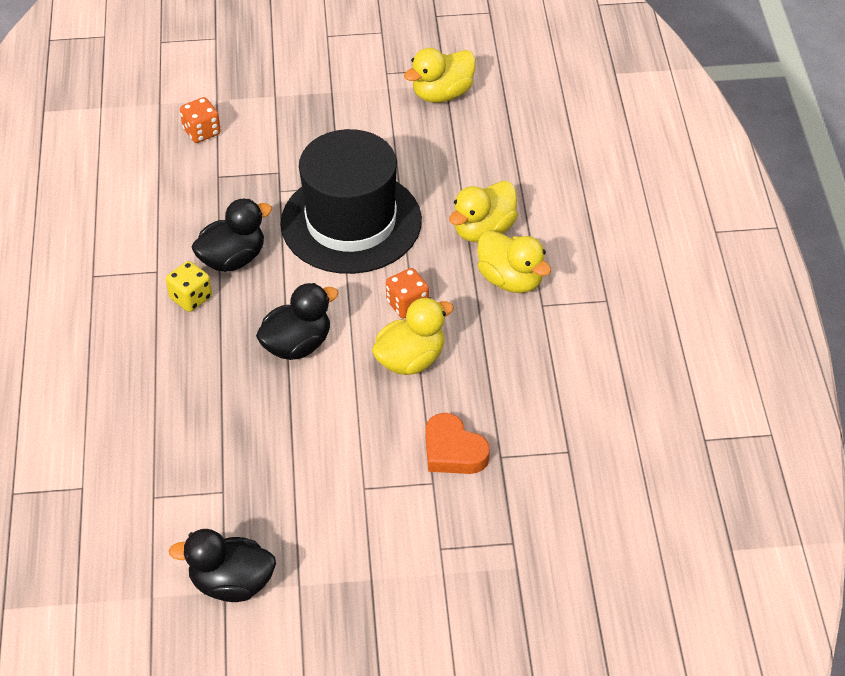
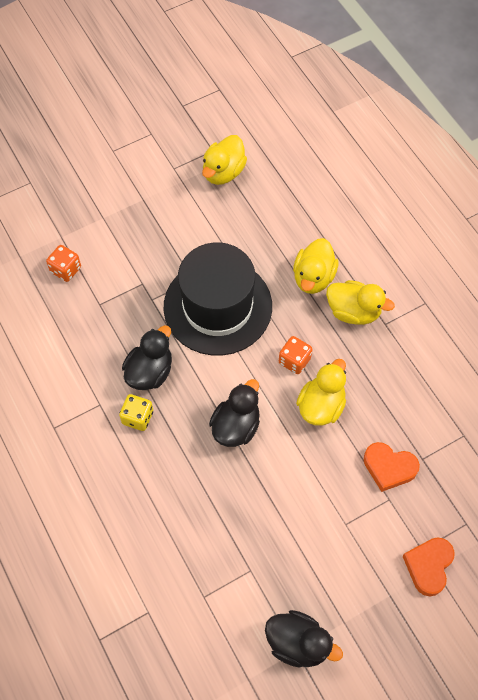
camera: 25 degrees left, 15 degrees up
black duck [169,529,276,602] -> black duck turned 135 degrees counterclockwise [265,610,343,668]
none -> orange heart [402,537,455,596]

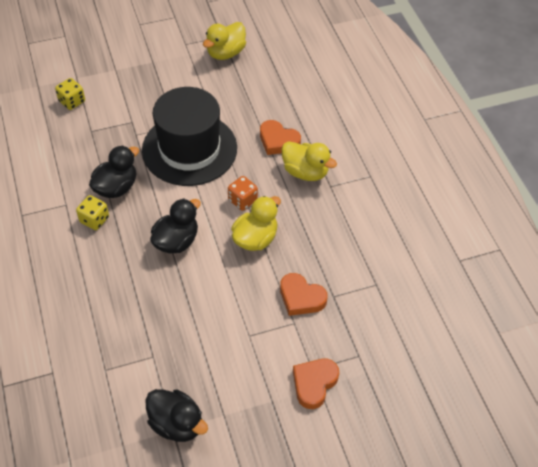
camera: 10 degrees right, 10 degrees down
orange dice [46,245,81,282] -> yellow dice [55,78,85,110]
yellow duck [293,238,338,294] -> orange heart [260,120,301,155]

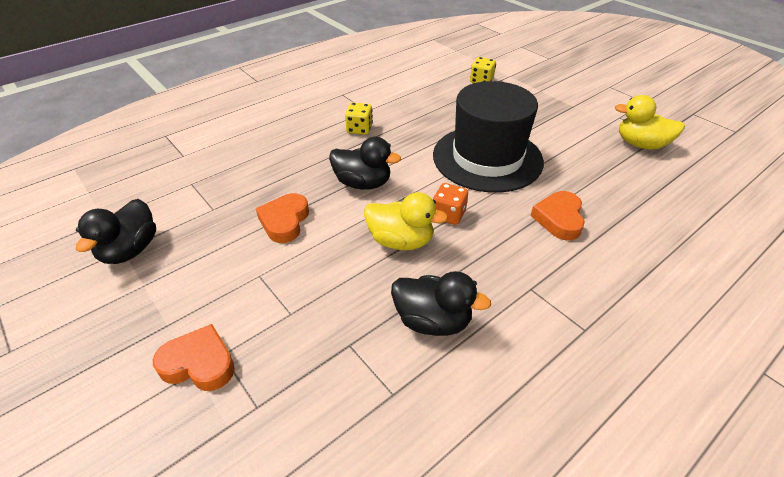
camera: 70 degrees right, 10 degrees down
black duck [89,145,139,198] -> black duck moved to [391,271,491,336]
orange heart [280,273,328,316] -> orange heart moved to [256,193,309,243]
yellow duck [281,141,337,181] -> none

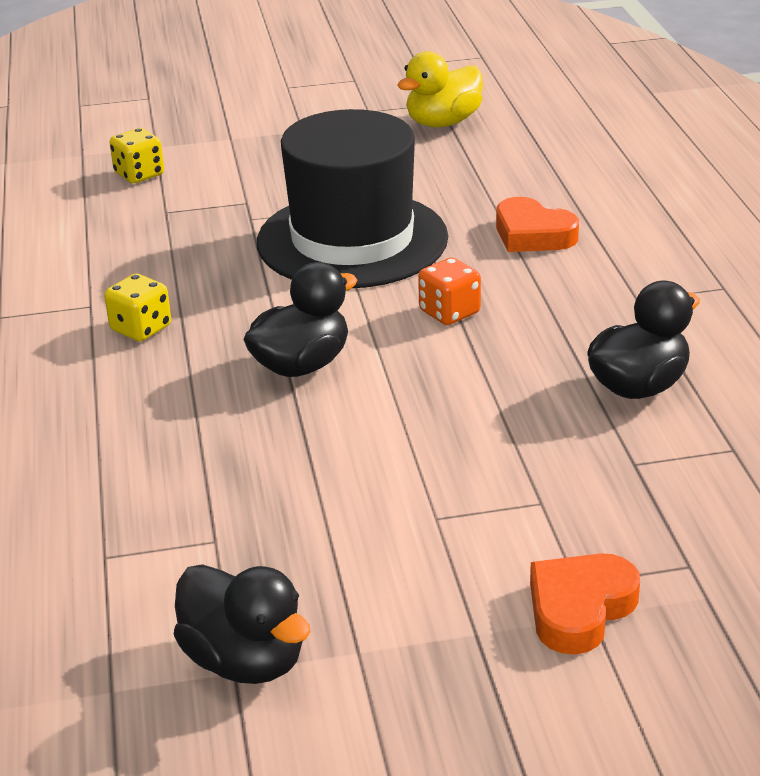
camera: 60 degrees left, 10 degrees down
orange heart [256,193,309,243] -> none
yellow duck [364,192,448,250] -> none

